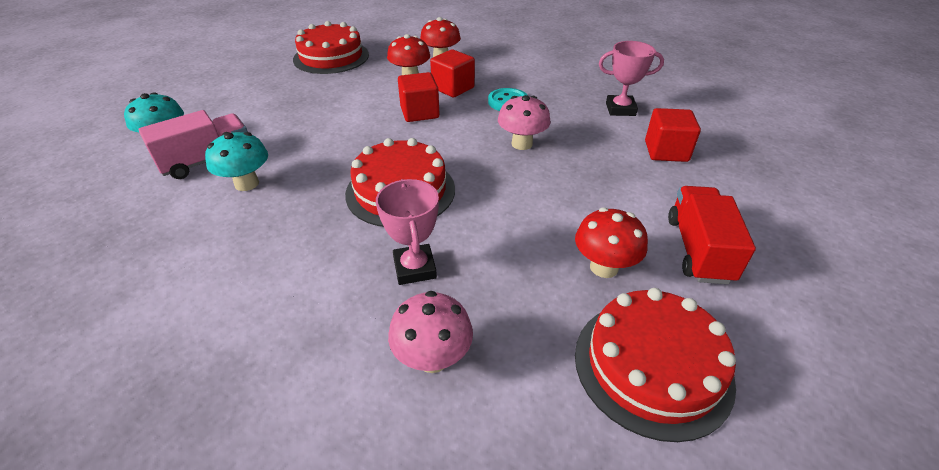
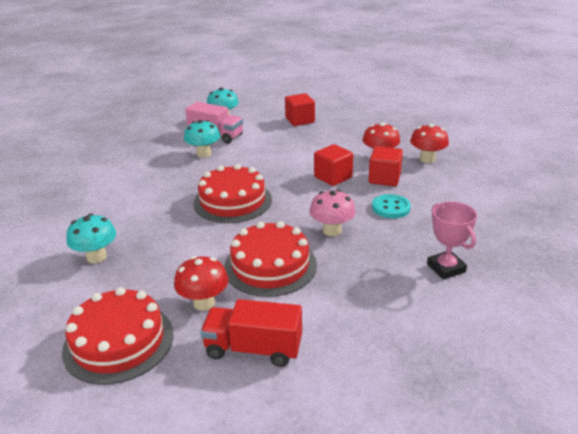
camera: 65 degrees right, 10 degrees down
red cake [293,21,369,74] -> red cake moved to [224,221,317,297]
pink trophy [376,179,439,285] -> none
pink mushroom [388,291,473,373] -> turquoise mushroom [66,214,116,263]
red cube [645,108,701,162] -> red cube moved to [285,93,315,126]
red truck [668,186,756,284] -> red truck turned 150 degrees counterclockwise [200,299,302,367]

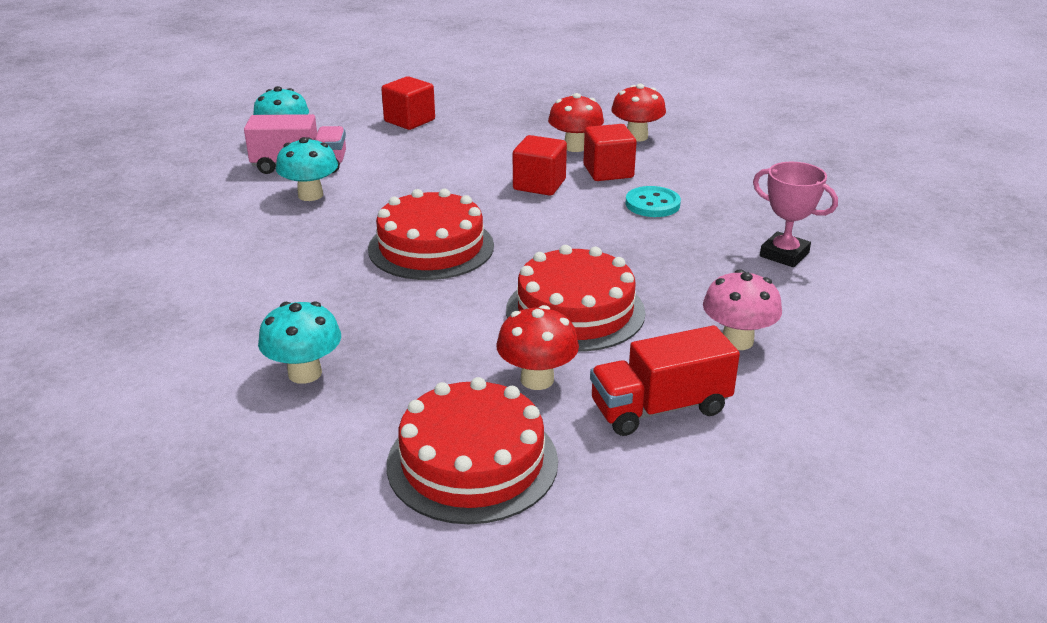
camera: 30 degrees left, 0 degrees up
pink mushroom [310,189,356,236] -> pink mushroom moved to [703,269,782,350]

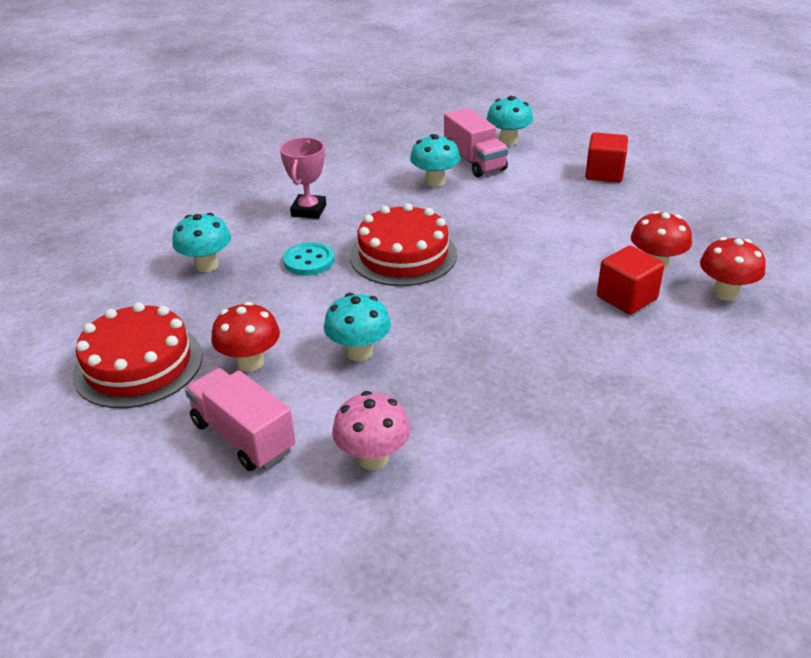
camera: 65 degrees right, 5 degrees up
red cake [506,245,646,351] -> turquoise mushroom [324,293,391,361]
red cube [513,135,567,196] -> none
red truck [590,325,740,436] -> pink truck [185,368,296,471]
turquoise button [625,186,681,217] -> turquoise button moved to [283,242,334,276]
pink trophy [753,162,838,267] -> pink trophy moved to [280,138,326,219]

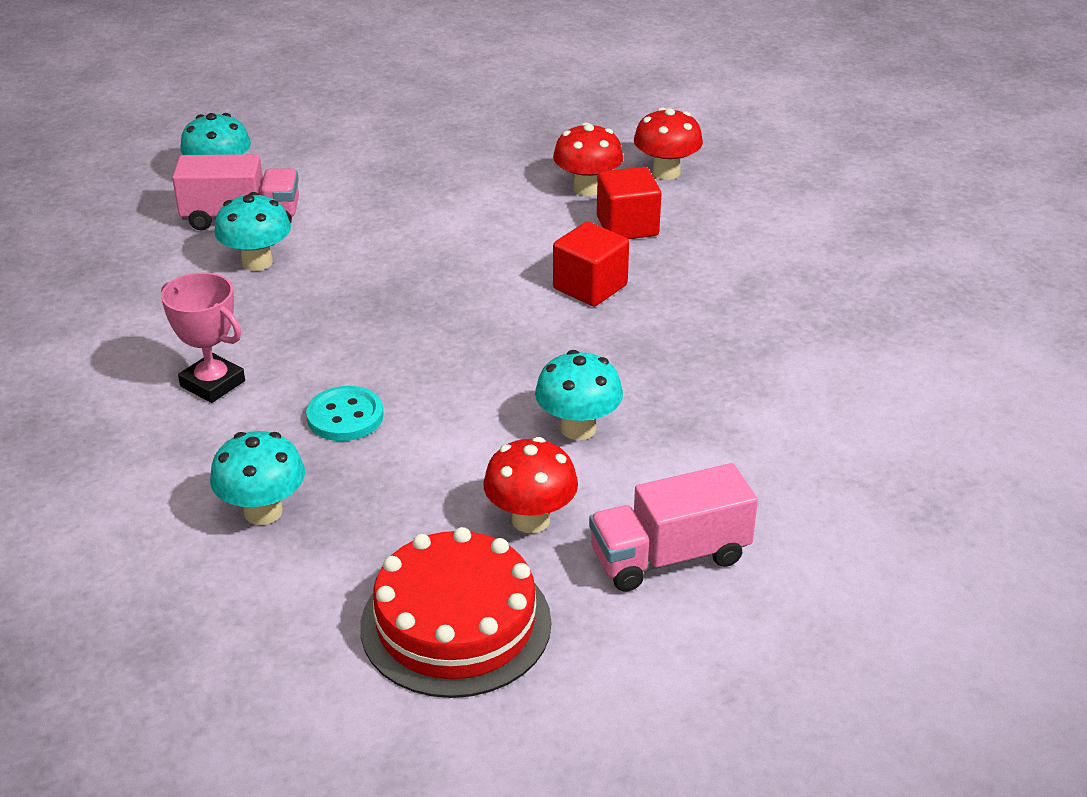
camera: 65 degrees left, 0 degrees up
pink mushroom [332,391,410,470] -> none
red cake [350,203,457,286] -> none
red cube [585,133,628,183] -> red cube moved to [553,222,629,306]

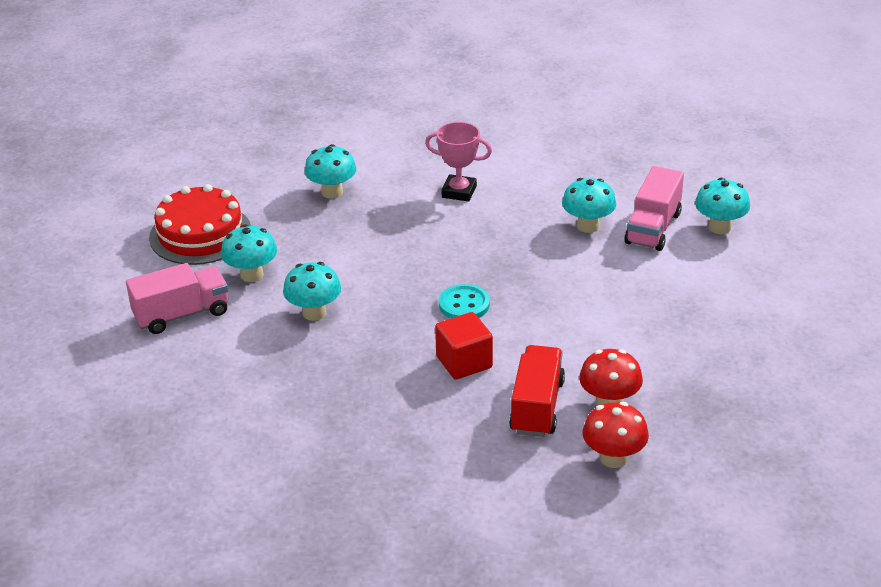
camera: 115 degrees right, 0 degrees up
pink trophy [161,272,245,403] -> pink trophy turned 45 degrees clockwise [425,122,492,202]
turquoise button [306,386,383,441] -> turquoise button moved to [439,284,490,319]
red mushroom [483,437,578,533] -> turquoise mushroom [221,224,277,282]
pink truck [589,463,758,592] -> pink truck turned 60 degrees clockwise [126,263,228,334]
red cube [597,167,661,239] -> red truck [509,345,565,437]

